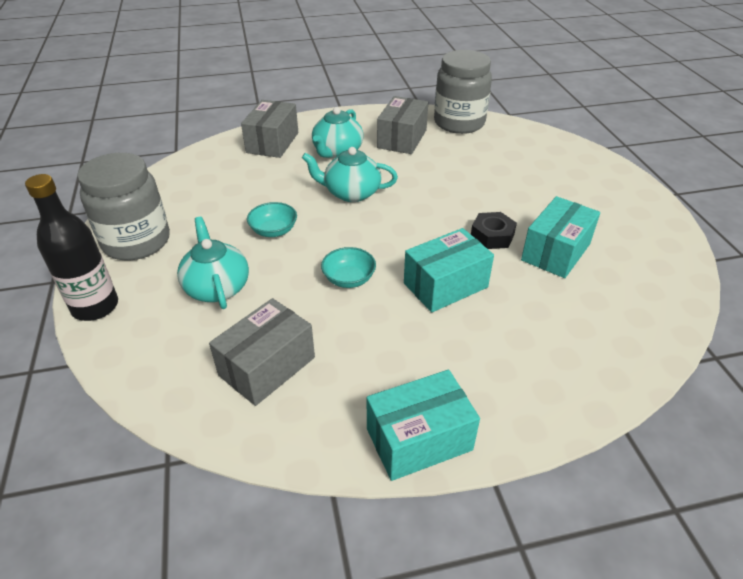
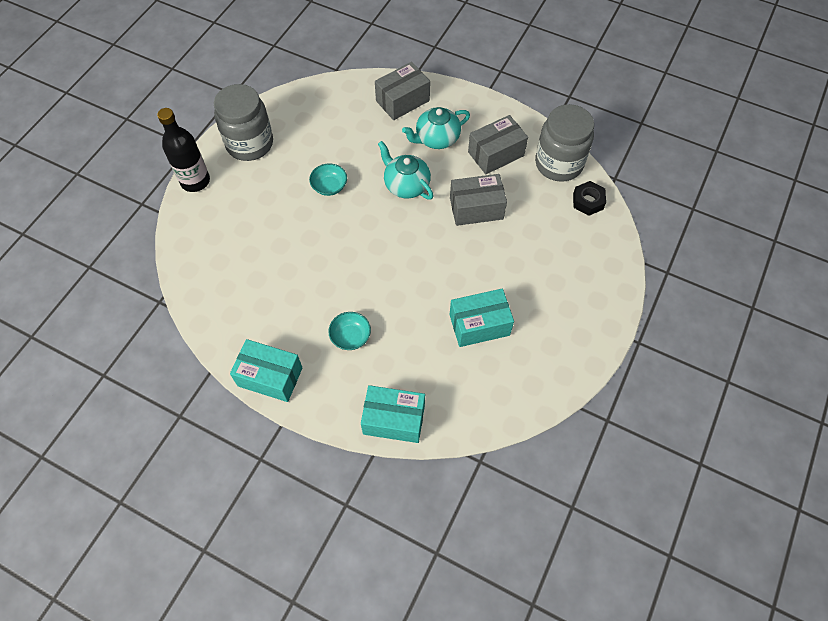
camera: 40 degrees right, 20 degrees up
turquoise teapot [177,217,249,309] -> none
grey box [209,298,315,406] -> grey box moved to [450,174,507,226]
turquoise bowl [321,247,376,288] -> turquoise bowl moved to [328,312,371,350]
turquoise box [404,228,494,312] -> turquoise box moved to [361,385,425,443]
black nut [471,212,517,249] -> black nut moved to [573,181,606,216]

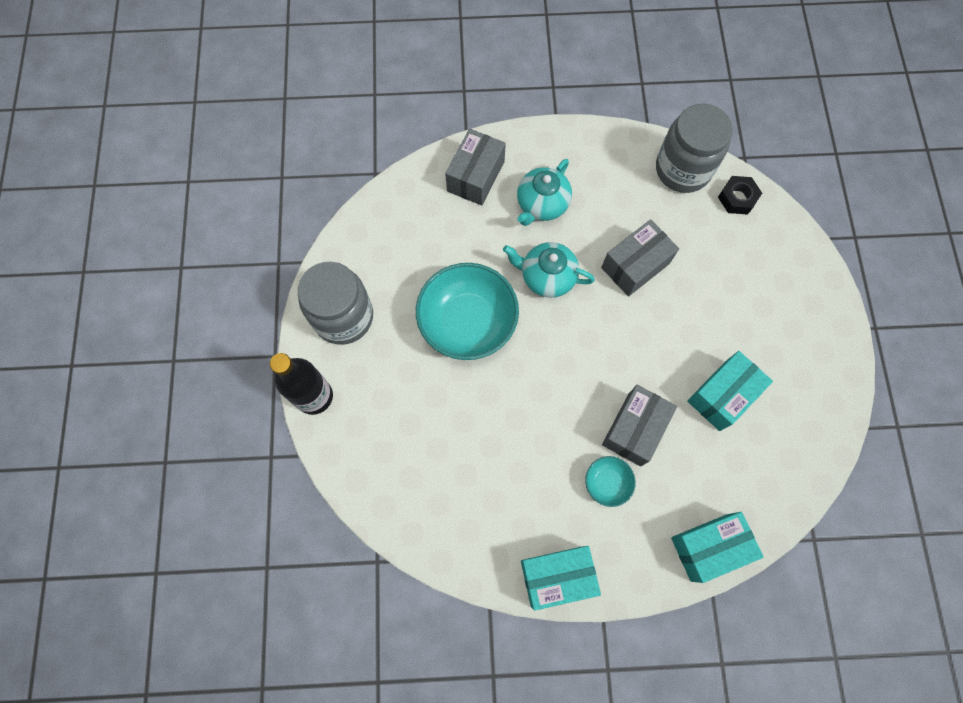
camera: 30 degrees left, 10 degrees up
turquoise bowl [309,163,347,196] -> turquoise bowl [416,263,519,360], size x2.15
grey box [468,115,528,174] -> grey box moved to [602,385,677,466]

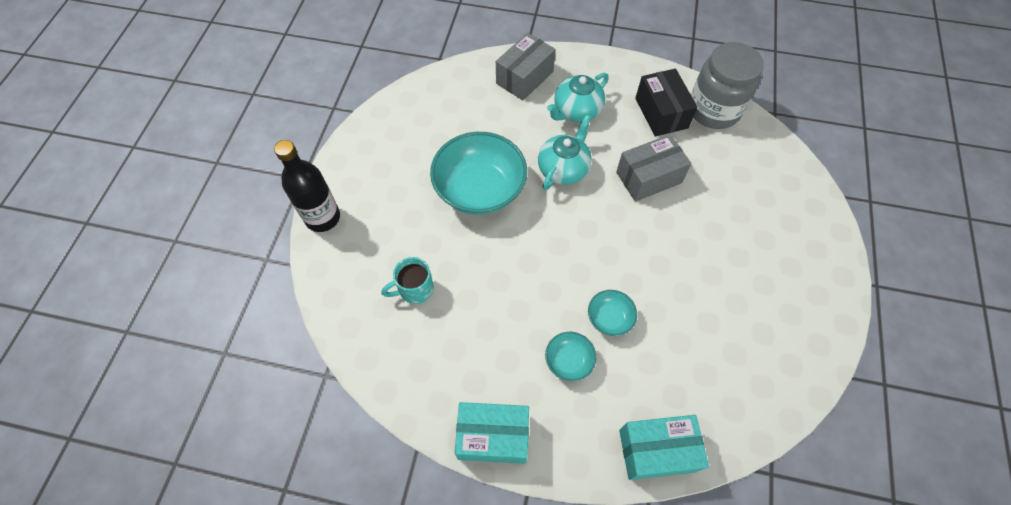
camera: 15 degrees right, 10 degrees down
grey jar [298,261,373,345] -> none
turquoise teapot [503,242,595,298] -> turquoise teapot turned 90 degrees clockwise [538,115,592,190]
grey box [602,385,677,466] -> turquoise bowl [588,290,637,336]
turquoise box [687,351,773,431] -> none
black nut [718,176,762,214] -> none
none -> turquoise mug [381,257,434,304]
none -> black box [635,69,698,137]

